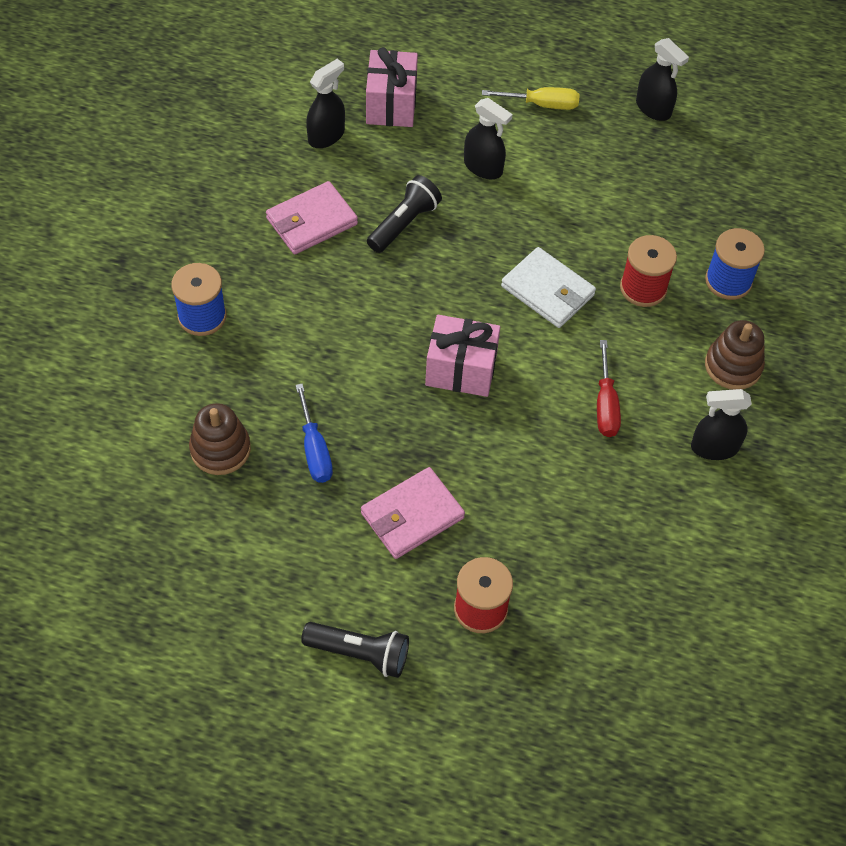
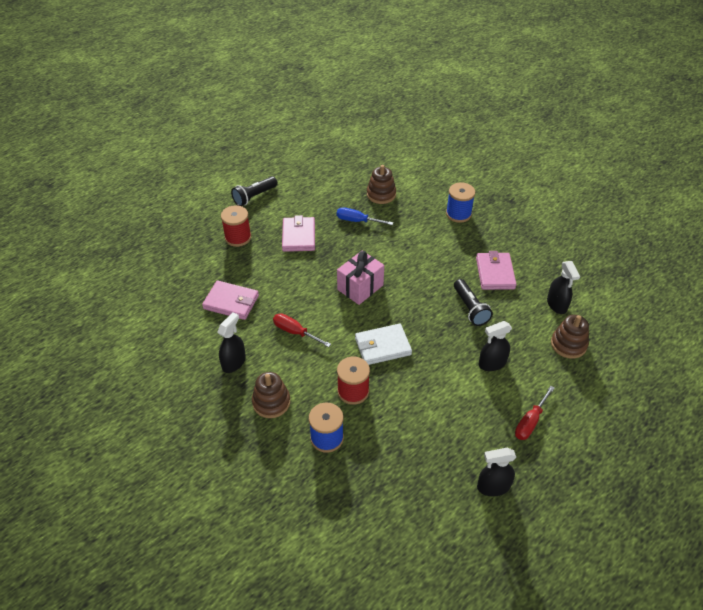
camera: 125 degrees right, 10 degrees down
pink gift [366,47,418,127] -> brown stacking toy [551,315,589,359]
yellow screwdriver [482,87,580,110] -> red screwdriver [515,386,555,440]
none -> pink wallet [202,281,259,320]

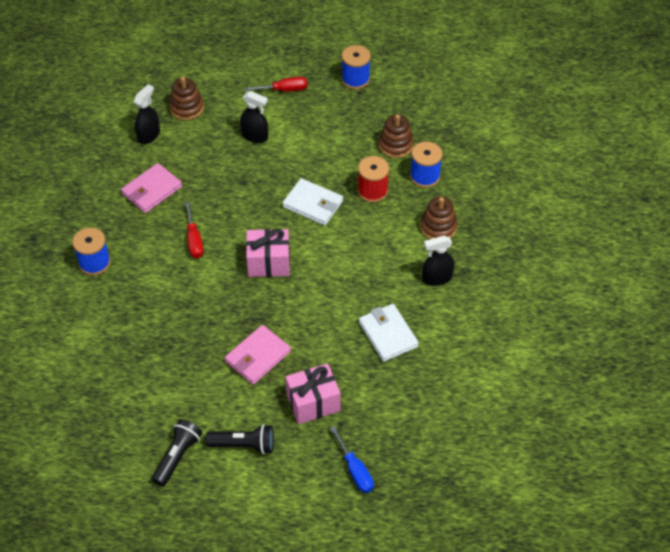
camera: 135 degrees left, 5 degrees up
pink wallet [202,281,259,320] -> white wallet [359,304,419,362]
red spool [221,205,251,247] -> pink gift [286,363,341,424]
red screwdriver [273,313,331,347] -> red screwdriver moved to [185,202,204,258]
blue screwdriver [337,207,393,225] -> blue screwdriver moved to [330,426,374,493]
brown stacking toy [367,165,396,204] -> brown stacking toy moved to [378,114,414,158]
black flashlight [454,279,493,326] -> black flashlight moved to [152,419,202,487]
black spray bottle [477,447,516,496] -> blue spool [341,45,371,89]

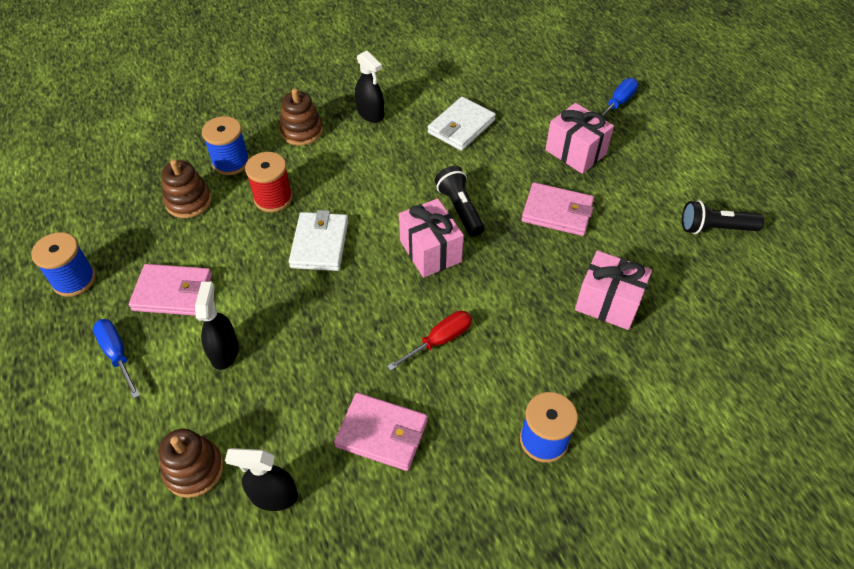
camera: 115 degrees left, 0 degrees up
black flashlight [205,424,274,454] -> black flashlight moved to [435,166,484,237]
red screwdriver [244,77,307,91] -> blue screwdriver [93,319,140,399]
none -> pink wallet [129,264,212,316]
none -> pink gift [575,251,652,330]

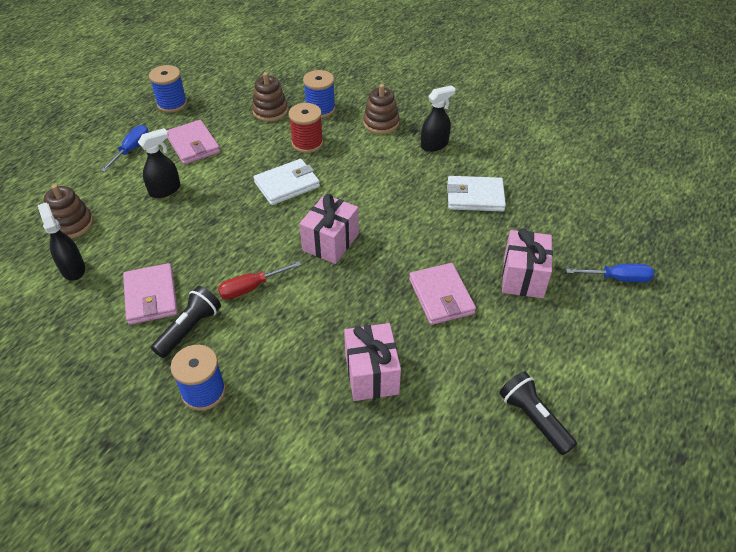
camera: 55 degrees right, 5 degrees down
black spray bottle [355,51,384,123] -> black spray bottle turned 135 degrees counterclockwise [421,85,456,152]
red screwdriver [387,311,472,371] -> red screwdriver turned 135 degrees clockwise [218,261,301,299]
black flashlight [435,166,484,237] -> black flashlight moved to [151,286,221,358]

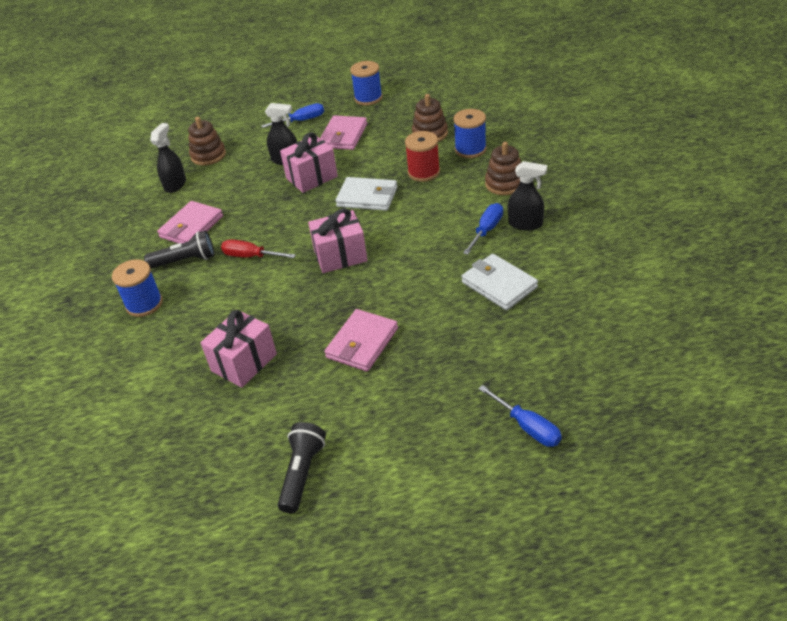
camera: 50 degrees right, 5 degrees down
pink gift [502,228,553,298] -> pink gift moved to [280,132,338,193]
none -> blue screwdriver [463,203,503,255]

